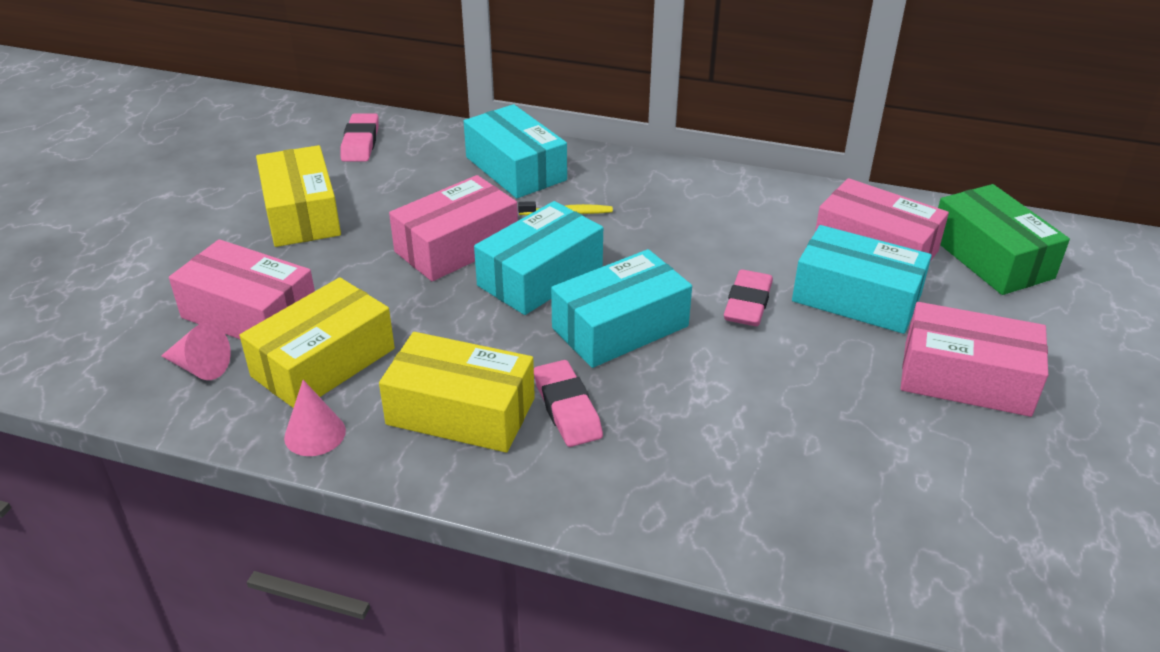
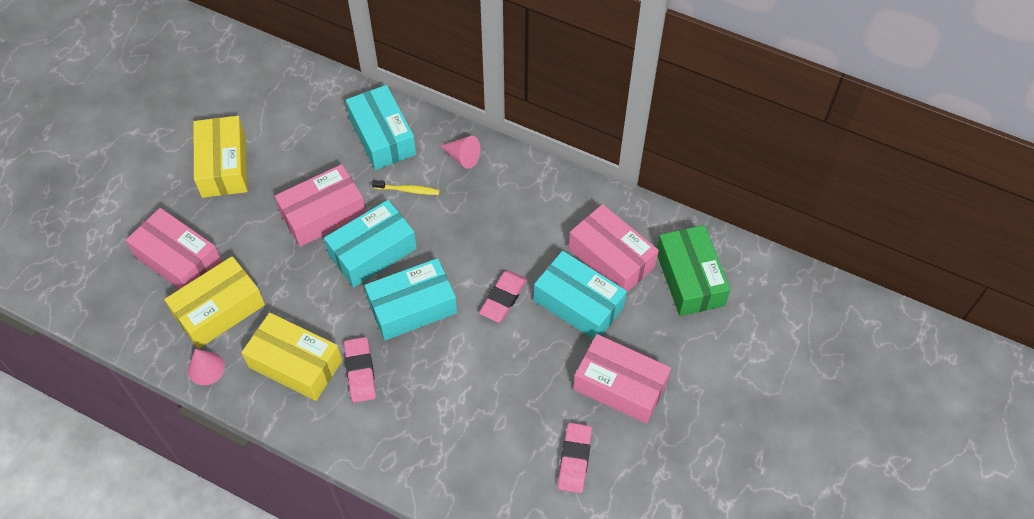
camera: 10 degrees right, 20 degrees up
pink cone [161,323,231,380] -> pink cone moved to [440,136,480,169]
pink eraser [341,113,379,162] -> pink eraser moved to [558,423,592,493]

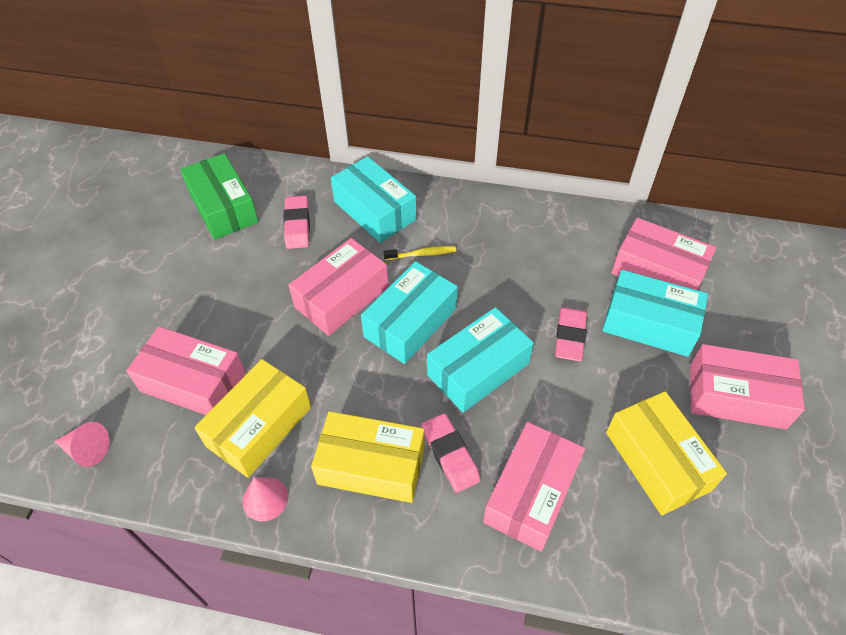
camera: 15 degrees left, 5 degrees down
yellow box [193,116,248,198] -> yellow box moved to [606,391,727,515]
pink cone [440,136,480,169] -> pink cone moved to [55,422,109,467]
pink eraser [558,423,592,493] -> pink eraser moved to [283,196,310,249]
green box [657,225,731,316] -> green box moved to [180,153,259,240]
none -> pink box [483,422,585,552]

